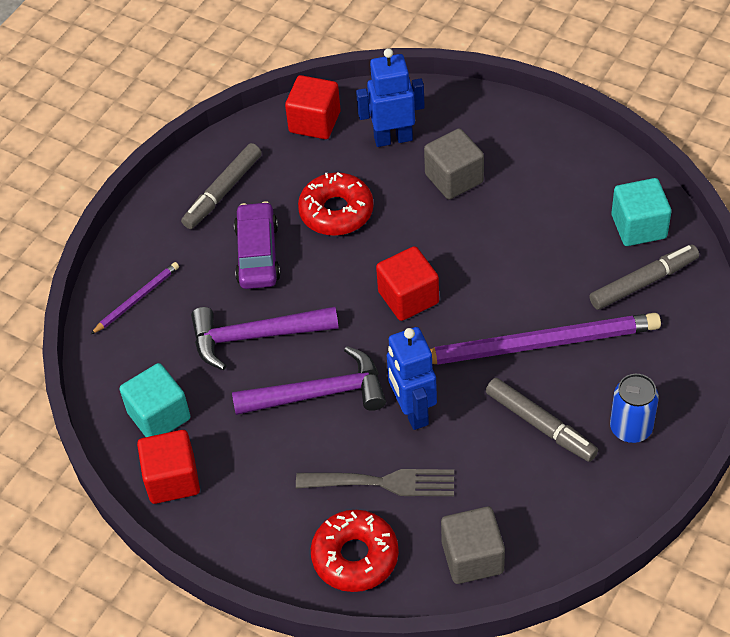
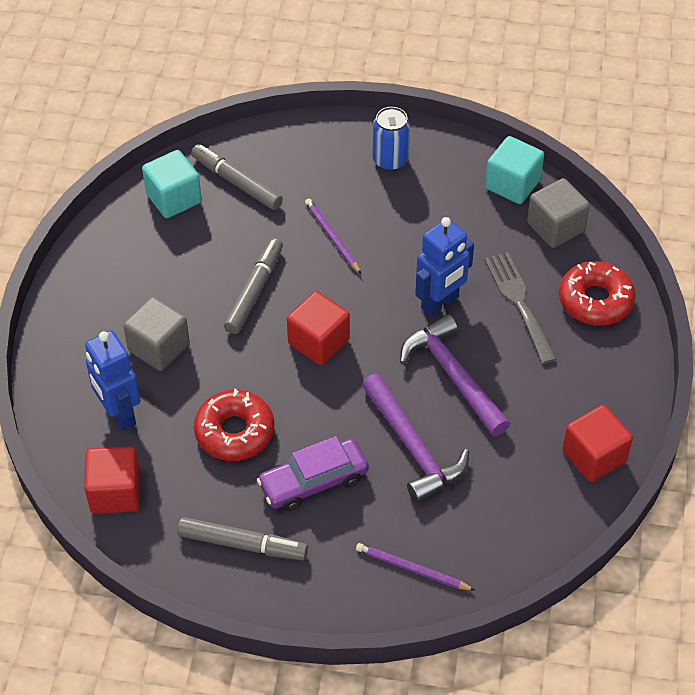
camera: 115 degrees left, 0 degrees up
turquoise cube [120,363,190,437] -> turquoise cube moved to [485,136,544,204]
purple pencil [430,313,661,365] -> purple pencil [305,199,361,274], size x0.46
grey marker [486,378,598,462] -> grey marker moved to [224,238,283,334]

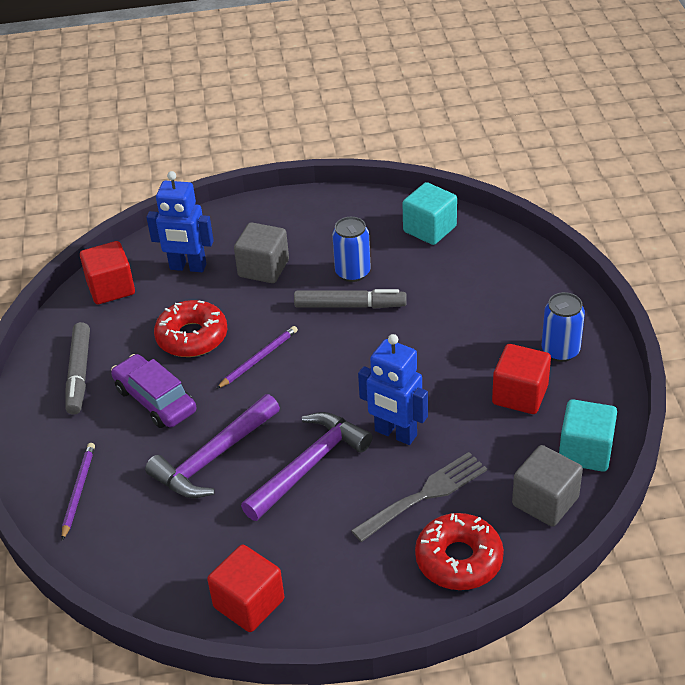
camera: 75 degrees right, 10 degrees down
blue robot [85,330,141,431] -> blue robot turned 120 degrees counterclockwise [146,171,214,272]
grey marker [191,144,283,210] -> none
red cube [287,291,350,365] -> red cube moved to [492,344,551,414]
purple pencil [305,199,361,274] -> purple pencil moved to [216,326,298,389]
none -> blue can [332,217,371,282]

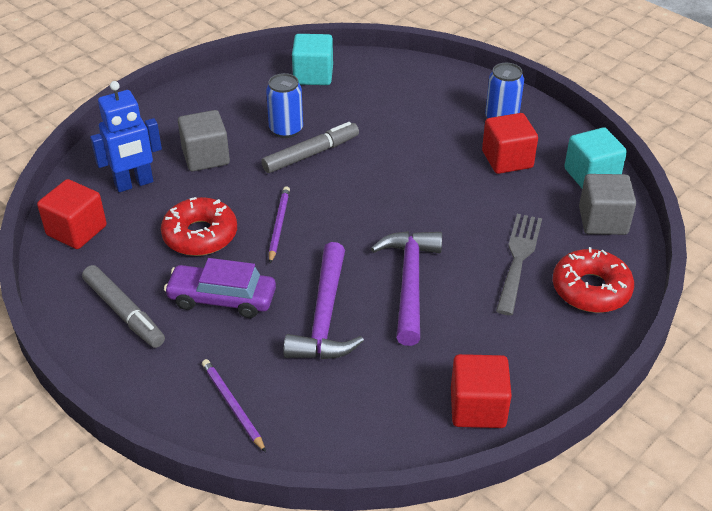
camera: 40 degrees left, 0 degrees up
blue robot [358,334,428,445] -> none

